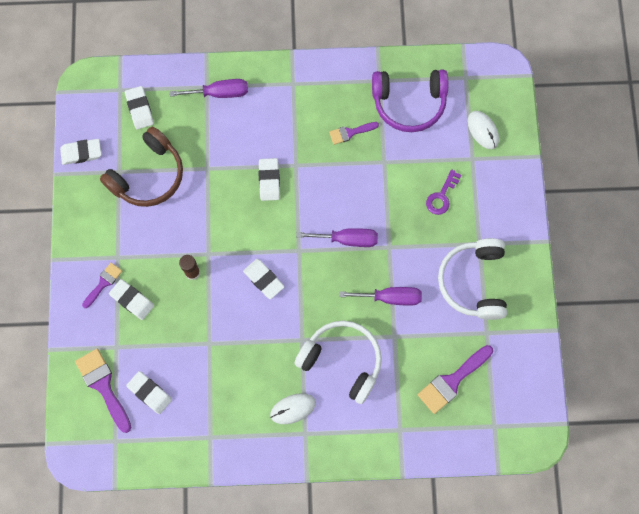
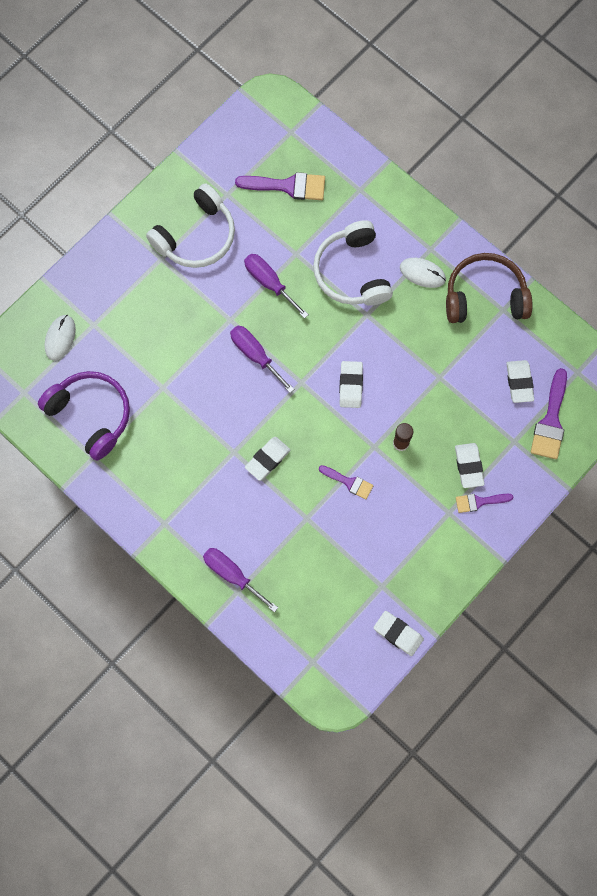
camera: 135 degrees left, 0 degrees up
brown headphones [100,127,183,207] -> brown headphones moved to [446,253,532,323]
white eraser [125,86,154,129] -> none
purple brush [329,122,379,145] -> purple brush moved to [319,465,373,500]
purple key [426,169,461,215] -> none

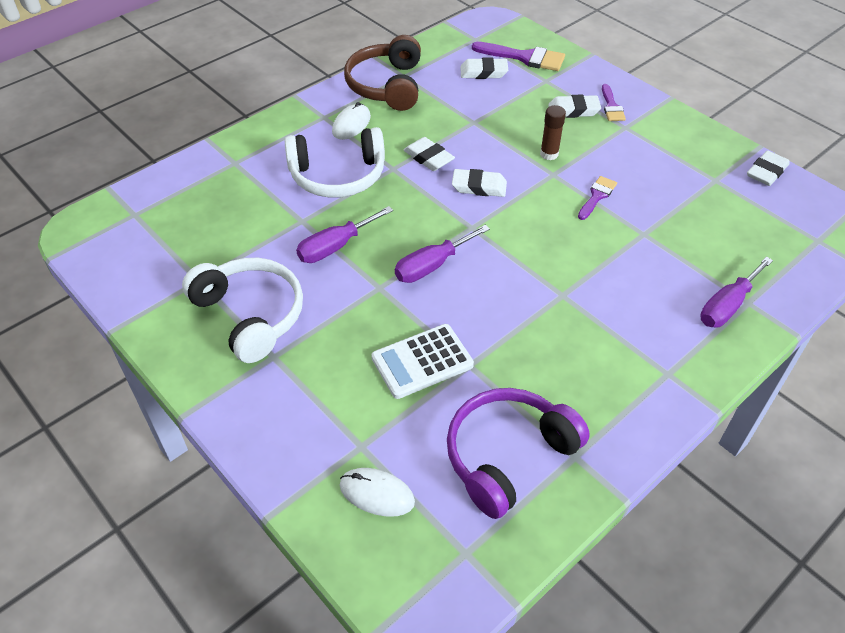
camera: 85 degrees left, 25 degrees down
purple brush [235,172,325,200] -> none
white eraser [245,437,291,481] -> white eraser moved to [404,137,455,171]
none -> white calculator [372,324,474,399]

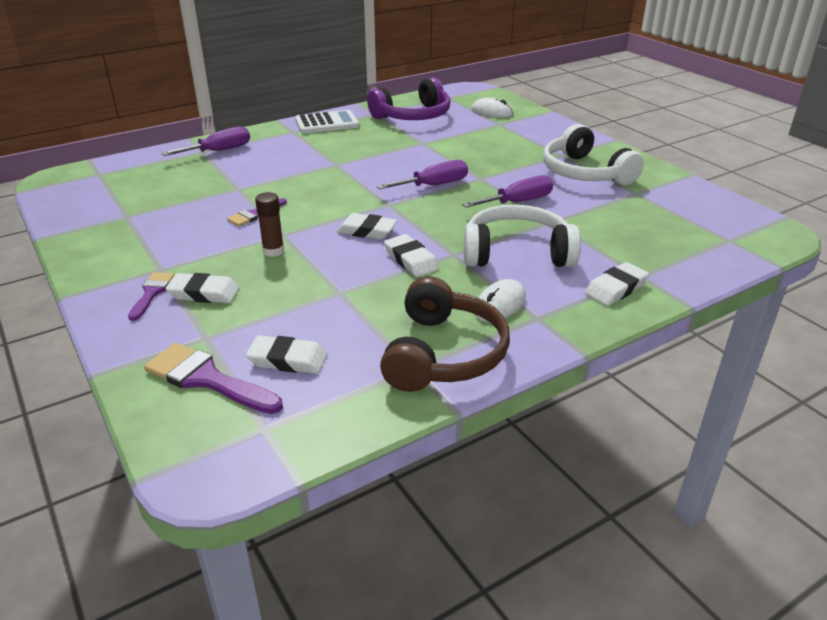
camera: 170 degrees left, 15 degrees down
white calculator [372,324,474,399] -> white calculator moved to [295,110,359,134]
white eraser [747,151,790,186] -> white eraser moved to [585,262,649,306]

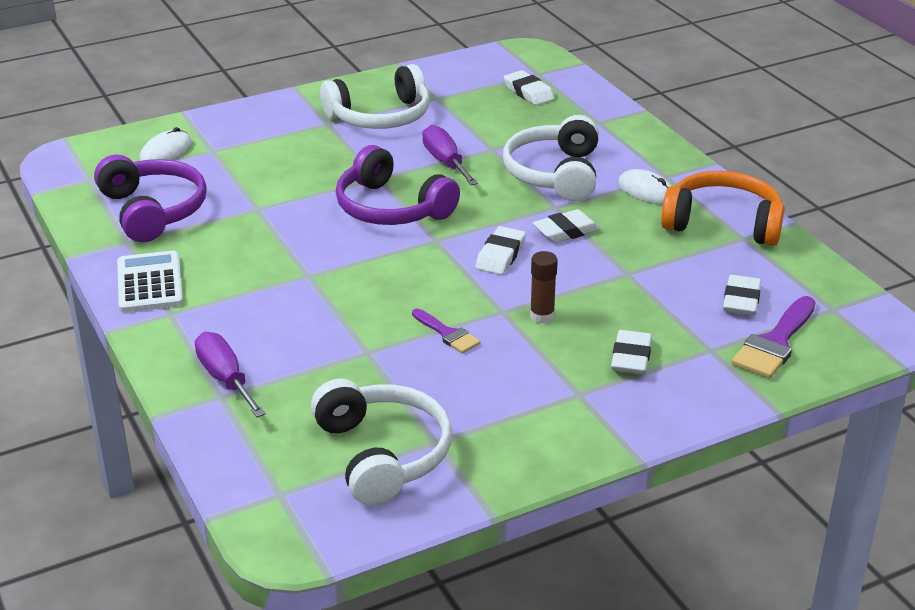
camera: 85 degrees left, 0 degrees up
purple brush [128,272,174,321] -> none
purple screwdriver [377,160,468,189] -> purple headphones [336,145,460,225]
brown headphones [380,276,510,392] -> orange headphones [661,171,785,246]
white eraser [585,262,649,306] -> white eraser moved to [504,70,555,105]
none -> white headphones [311,379,452,506]

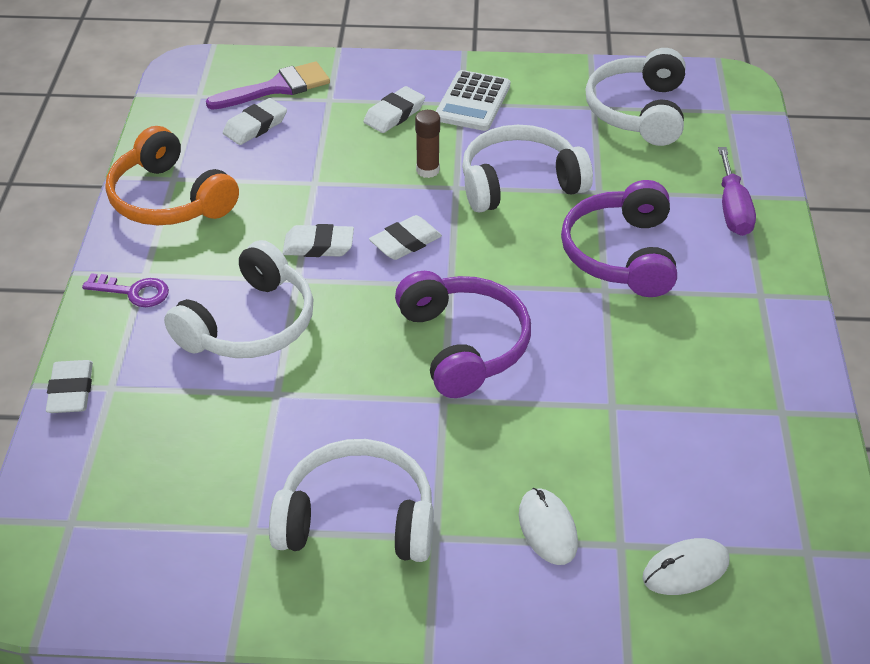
camera: 150 degrees left, 10 degrees up
purple headphones [94,155,207,242] -> purple headphones moved to [561,180,677,297]
white calculator [117,250,183,313] -> white calculator moved to [436,70,510,131]
purple brush [412,308,480,354] -> white headphones [462,125,593,212]
purple screwdriver [422,125,478,185] -> none
white eraser [504,70,555,105] -> white eraser moved to [46,360,93,413]
white mouse [618,169,672,204] -> white mouse moved to [519,488,578,565]
none -> purple key [82,273,169,307]

